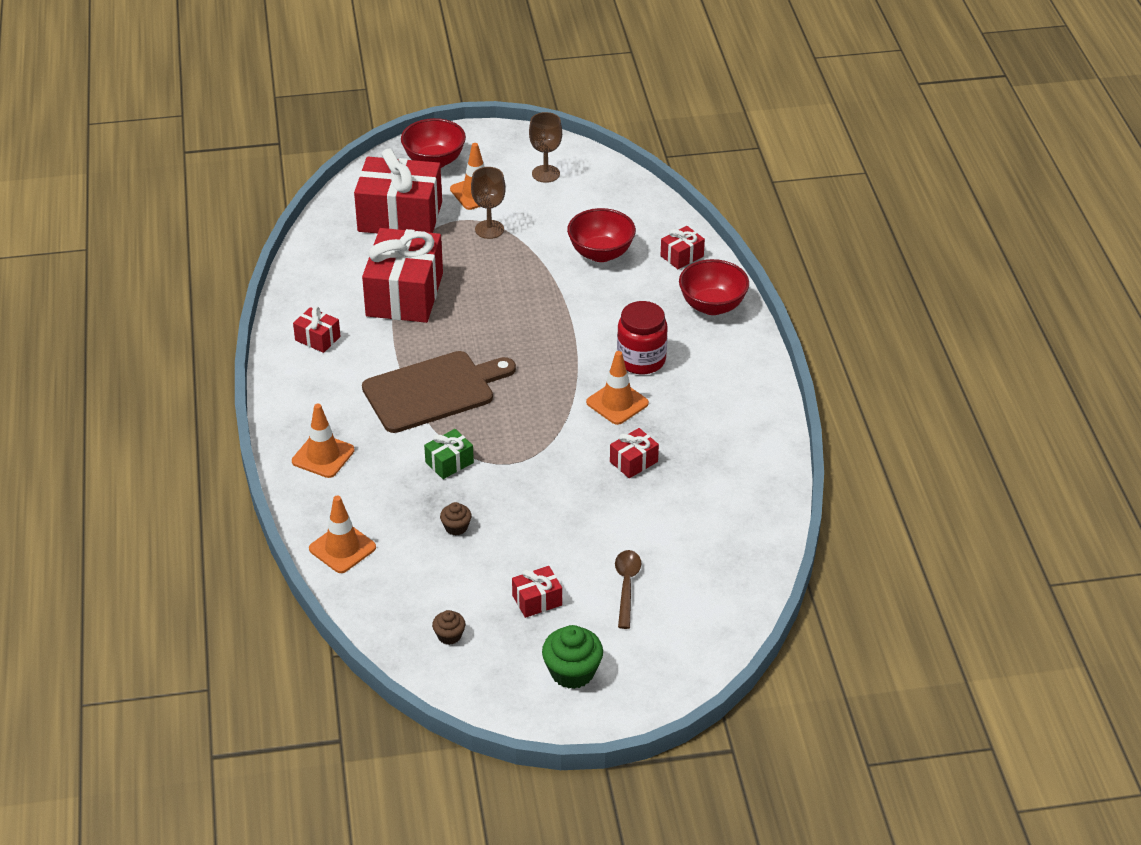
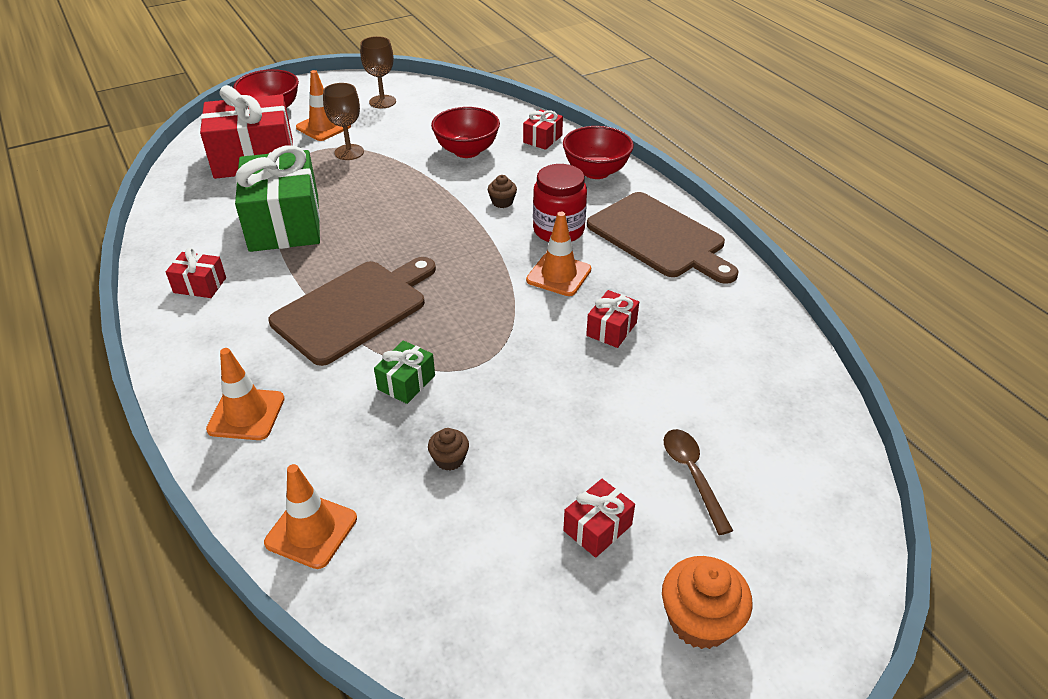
camera: 20 degrees left, 0 degrees up
red gift [362,228,443,323] -> green gift [235,145,320,252]
brown cupcake [432,610,465,645] -> brown cupcake moved to [488,175,517,208]
green cupcake [542,625,603,689] -> orange cupcake [662,556,753,649]
none -> brown cutting board [587,192,738,284]

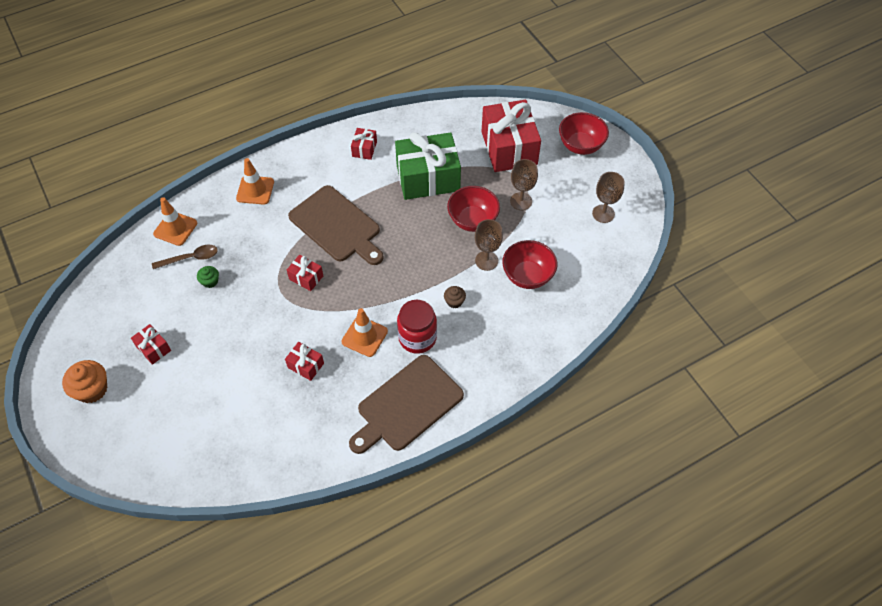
camera: 90 degrees right, 15 degrees up
orange traffic cone [296,70,351,141] -> none
green gift [374,340,435,404] -> none
brown cupcake [428,428,469,471] -> green cupcake [197,266,219,288]
red gift [523,109,563,150] -> red gift moved to [287,255,323,291]
red bowl [563,126,634,179] -> red bowl moved to [447,186,500,232]
brown spoon [664,429,733,535] -> brown spoon moved to [152,245,218,269]
none -> brown goblet [475,219,503,271]

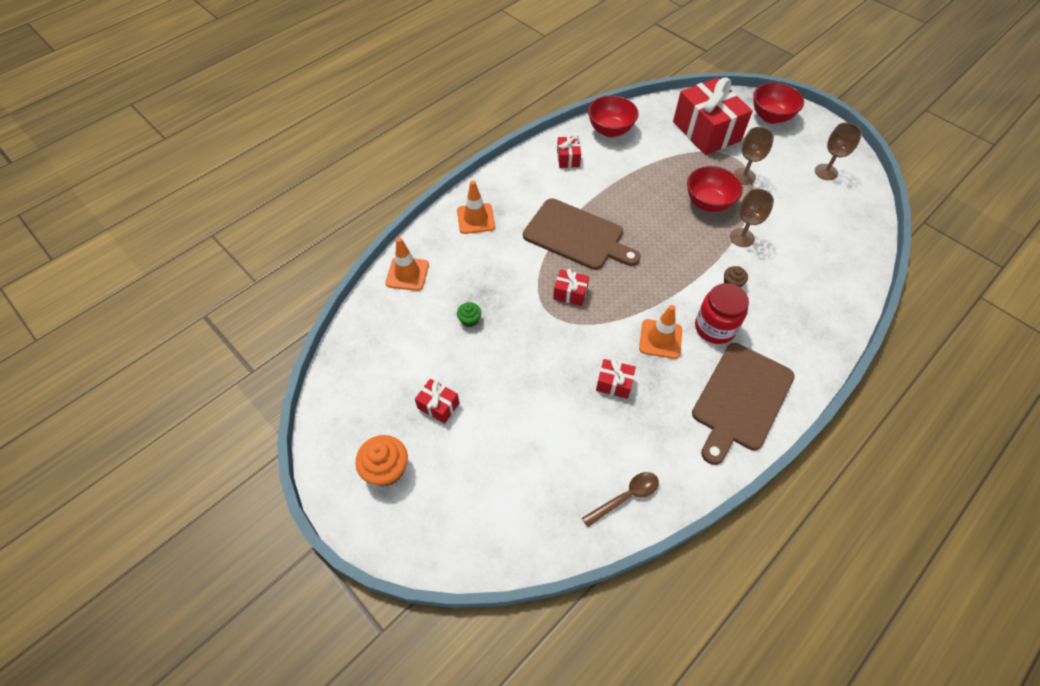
camera: 15 degrees left, 0 degrees up
brown spoon [152,245,218,269] -> brown spoon moved to [582,472,659,527]
green gift [395,132,461,200] -> none
red bowl [502,240,557,289] -> red bowl moved to [588,95,639,137]

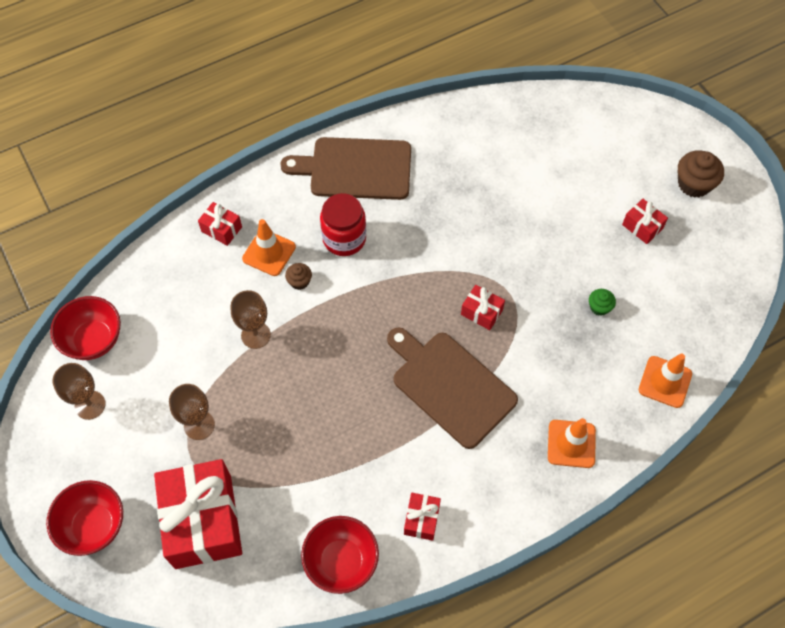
camera: 165 degrees left, 5 degrees up
orange cupcake [355,435,408,486] -> brown cupcake [677,150,724,198]
brown spoon [582,472,659,527] -> none
red gift [596,359,636,399] -> red gift moved to [198,202,242,246]
orange traffic cone [639,305,682,359] -> orange traffic cone moved to [242,219,296,276]
red bowl [687,166,743,212] -> red bowl moved to [50,296,121,360]
brown cutting board [692,343,795,465] -> brown cutting board turned 135 degrees counterclockwise [280,137,411,200]

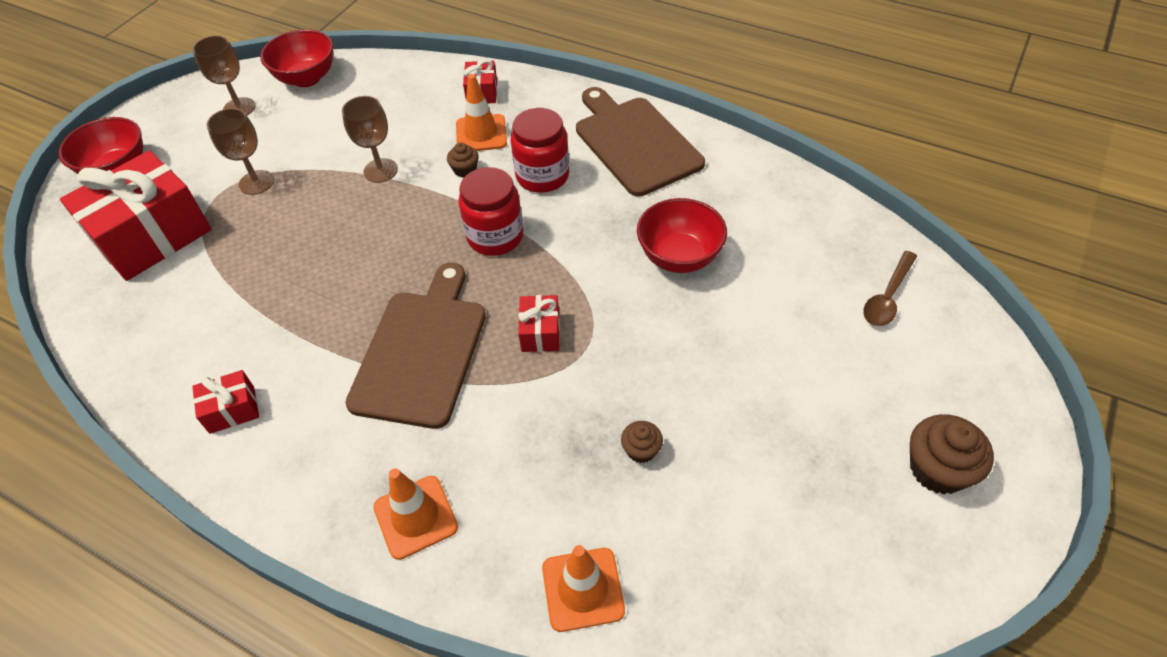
camera: 60 degrees right, 10 degrees down
red bowl [301,516,379,594] -> red bowl moved to [637,198,727,273]
green cupcake [589,289,616,316] -> brown cupcake [621,421,663,463]
red gift [622,199,668,244] -> none
none -> red jar [458,167,523,256]
none -> brown spoon [863,251,917,326]

